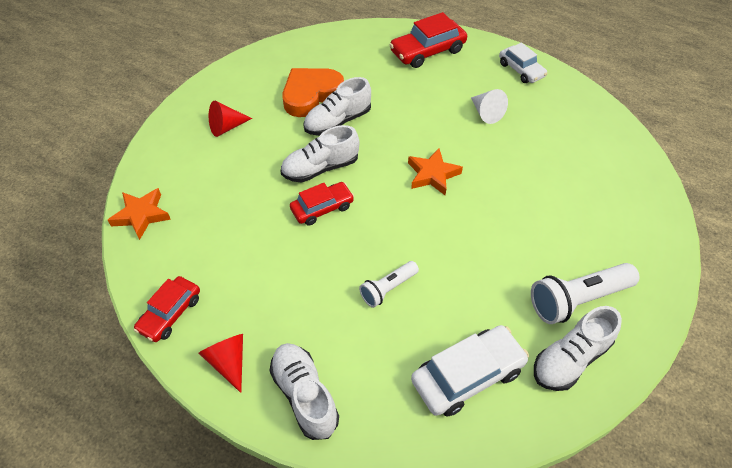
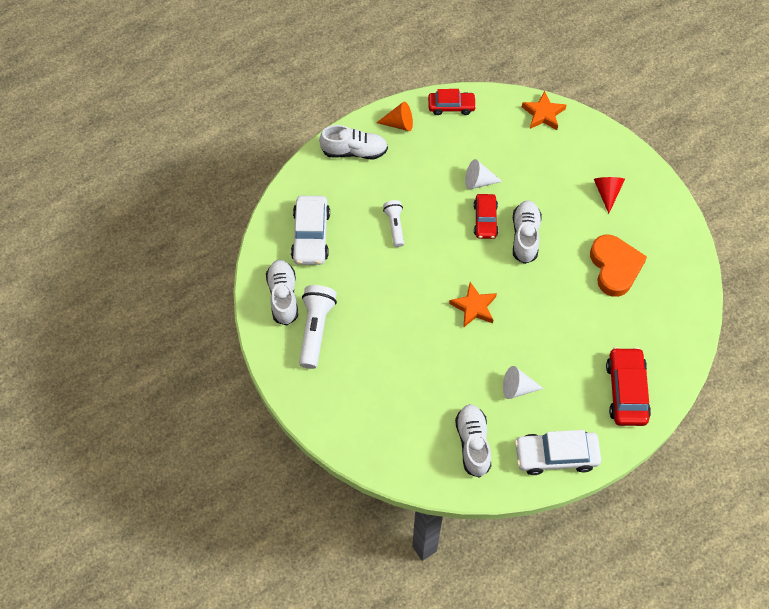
camera: 120 degrees right, 10 degrees up
red car [134,276,200,342] -> red car turned 120 degrees clockwise [428,89,476,115]
red cone [199,334,243,393] -> orange cone [376,101,413,131]
white shoe [303,77,371,136] -> white shoe moved to [455,404,491,478]
white car [499,43,547,83] -> white car [515,430,601,475], size x1.52
none -> white cone [465,159,503,189]

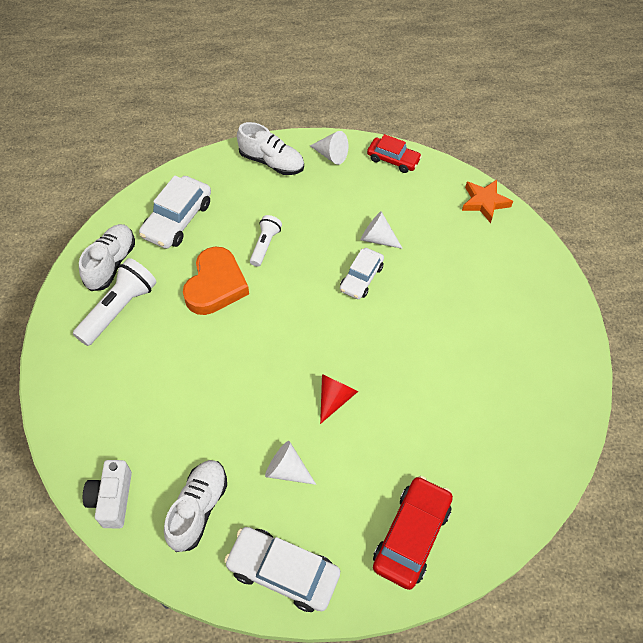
camera: 25 degrees right, 5 degrees down
orange cone [376,101,413,131] -> white cone [310,131,348,165]
orange star [449,282,497,327] -> none
red car [474,194,498,239] -> white car [340,248,384,299]
white shoe [513,200,542,264] -> none
orange heart [590,235,647,297] -> orange heart moved to [183,247,249,315]
red cone [594,177,625,214] -> red cone moved to [320,374,358,424]
none -> white camera [83,460,132,528]

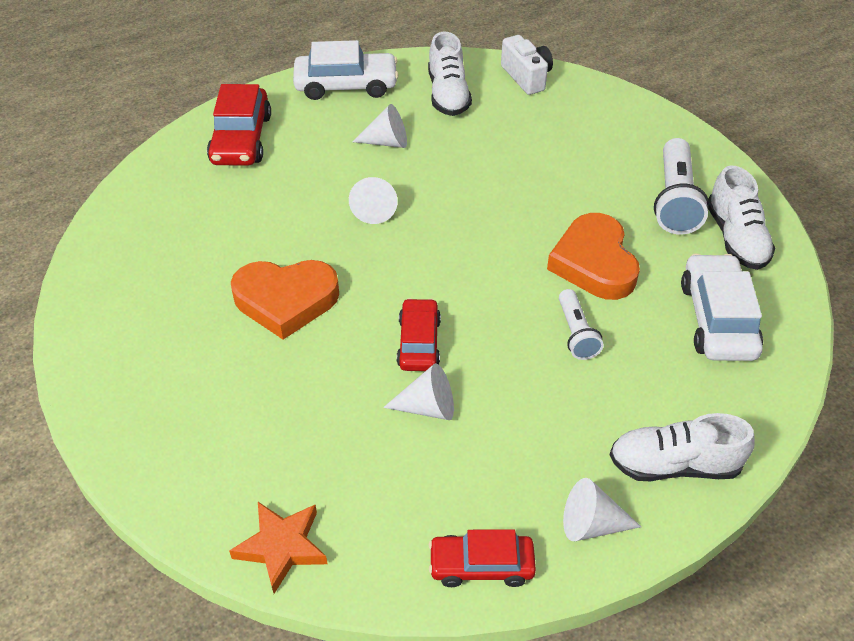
camera: 155 degrees right, 10 degrees down
red cone [320,374,358,424] -> white cone [349,177,398,224]
white car [340,248,384,299] -> red car [397,298,441,371]
none -> orange heart [231,260,339,340]

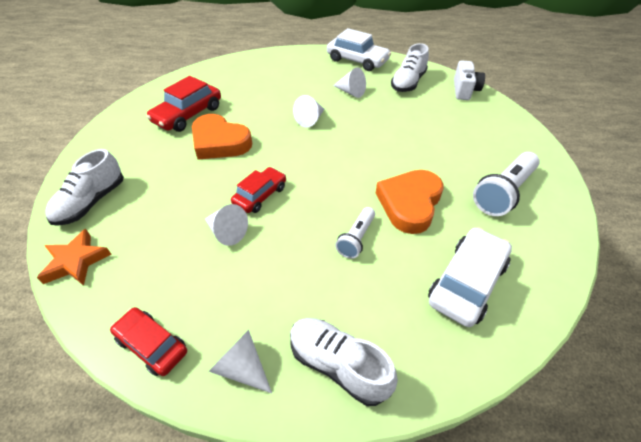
camera: 35 degrees right, 0 degrees up
red car [207,84,271,166] -> red car moved to [146,76,221,132]
white shoe [709,165,775,270] -> white shoe moved to [45,149,124,226]

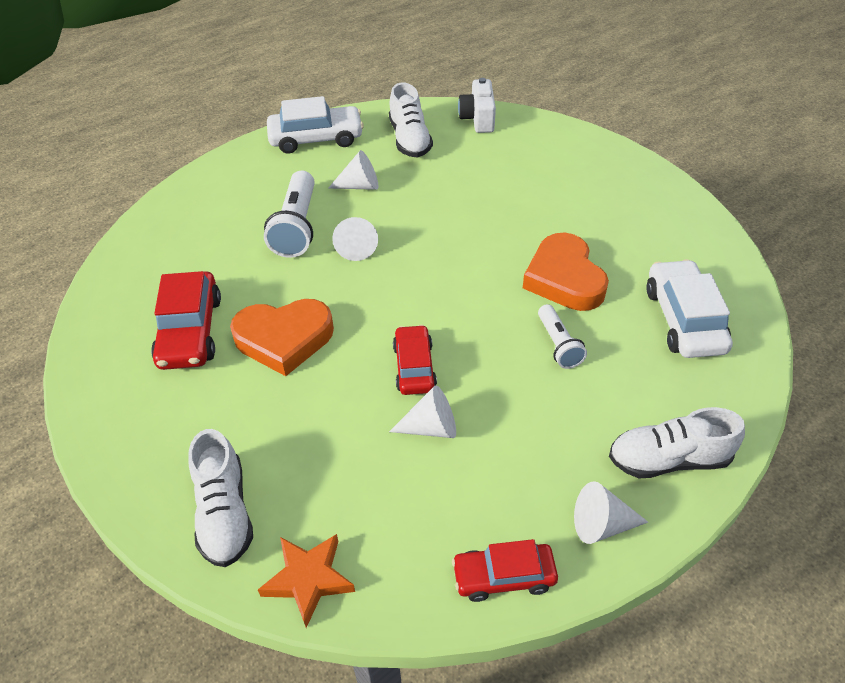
camera: 40 degrees left, 0 degrees up
white camera [454,60,485,100] -> white camera turned 150 degrees counterclockwise [458,78,496,133]
white flashlight [473,152,540,216] -> white flashlight moved to [264,171,315,258]

